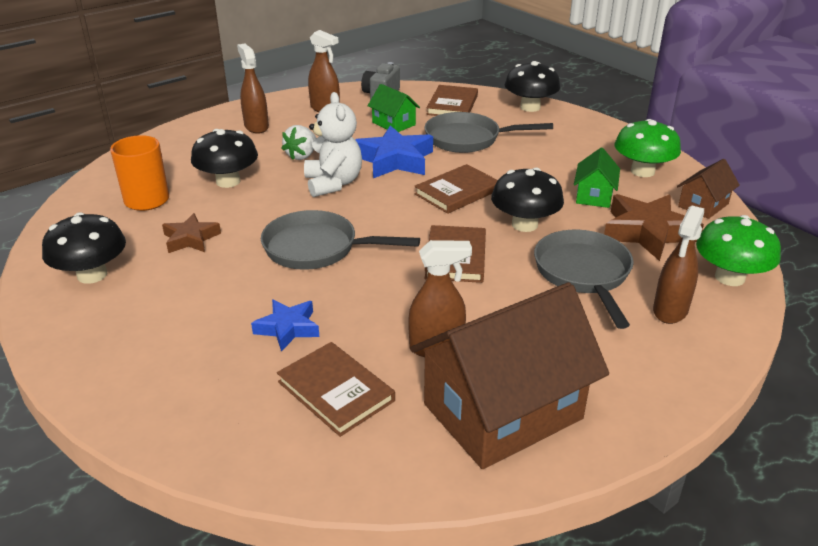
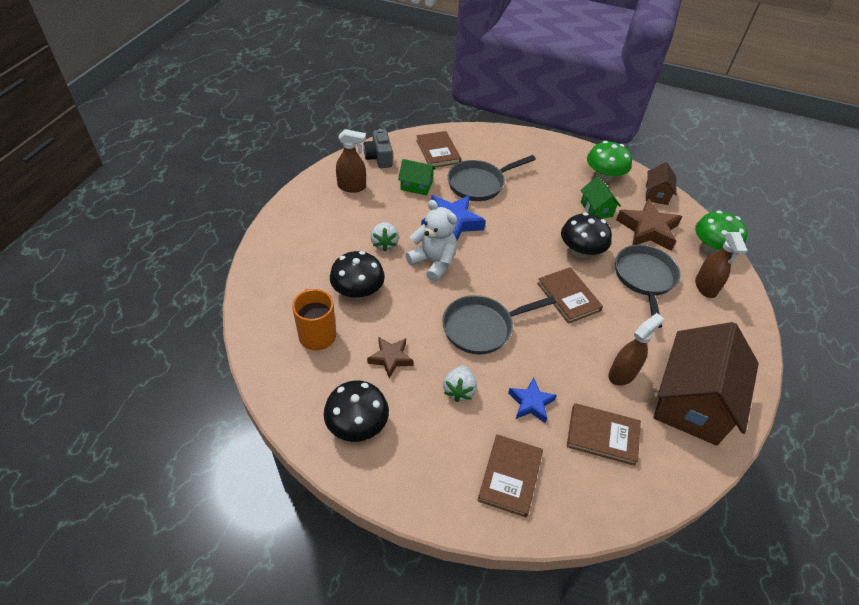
camera: 35 degrees left, 15 degrees up
brown spray bottle [237,44,269,134] -> none
brown book [415,164,498,214] -> brown book moved to [477,434,543,518]
black mushroom [505,61,560,112] -> none
grey pan [534,230,634,329] -> grey pan turned 45 degrees clockwise [615,245,680,328]
none -> white strawberry [443,365,477,402]

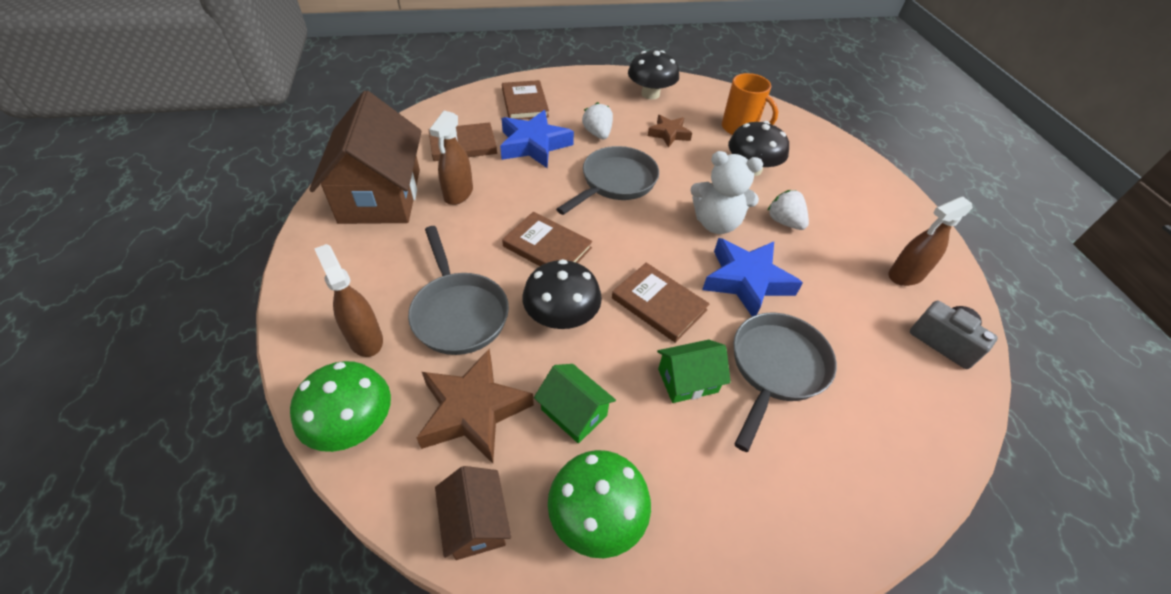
camera: 150 degrees right, 0 degrees up
green house [398,159,436,196] -> green house moved to [657,340,731,403]
brown book [416,131,461,167] -> brown book moved to [612,263,710,343]
blue star [508,378,557,423] -> blue star [500,110,574,168], size x1.68

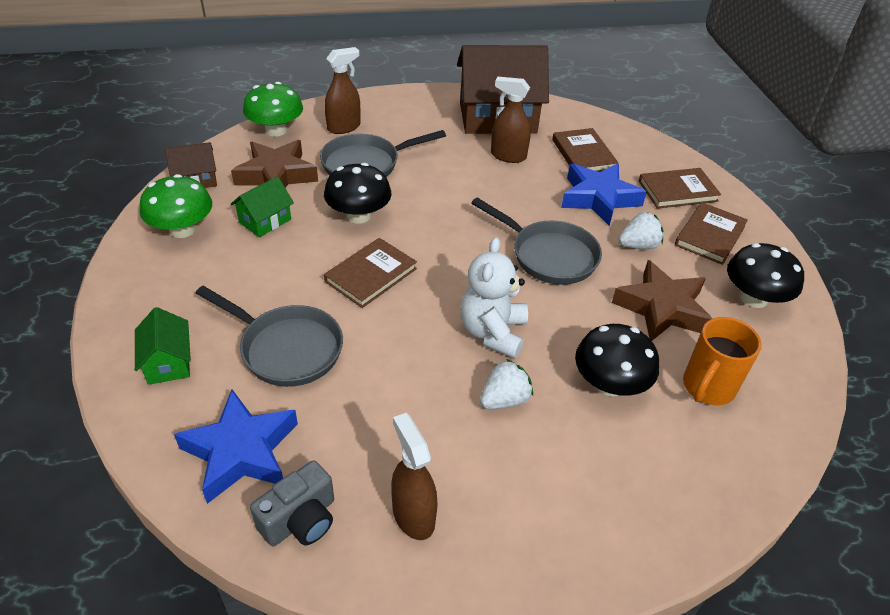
camera: 90 degrees right, 5 degrees down
brown book [502,212,592,266] -> brown book moved to [675,202,748,265]
brown star [648,115,692,148] -> brown star [612,260,712,341], size x1.68
green house [657,340,731,403] -> green house moved to [135,307,191,385]
blue star [702,238,803,316] -> blue star moved to [174,390,298,504]

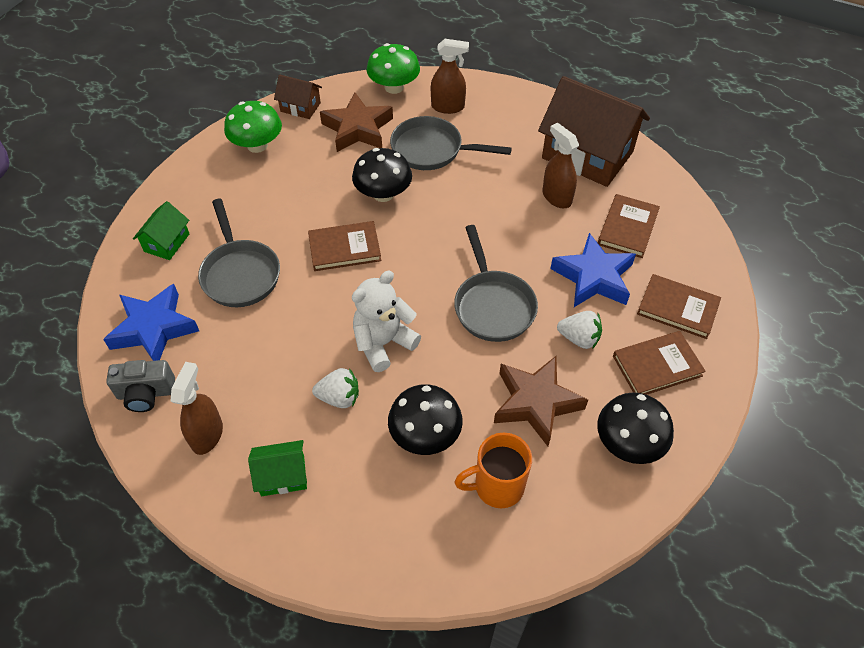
camera: 40 degrees right, 10 degrees up
green house [231,176,294,237] -> green house moved to [248,440,307,496]

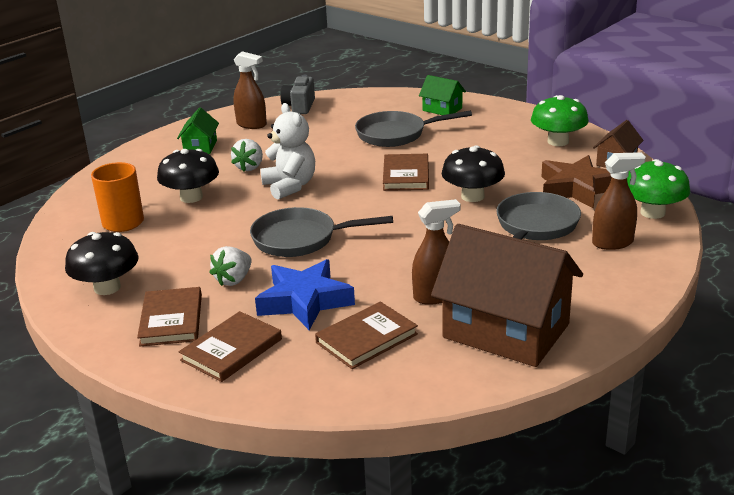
camera: 105 degrees right, 25 degrees down
blue star [103,284,199,361] -> none
brown spray bottle [431,39,469,114] -> brown spray bottle turned 120 degrees counterclockwise [592,152,646,250]
brown star [494,356,588,446] -> none
brown house [538,76,650,187] -> brown house turned 75 degrees clockwise [431,224,583,367]
brown book [598,194,660,258] -> brown book turned 75 degrees counterclockwise [315,301,418,369]

